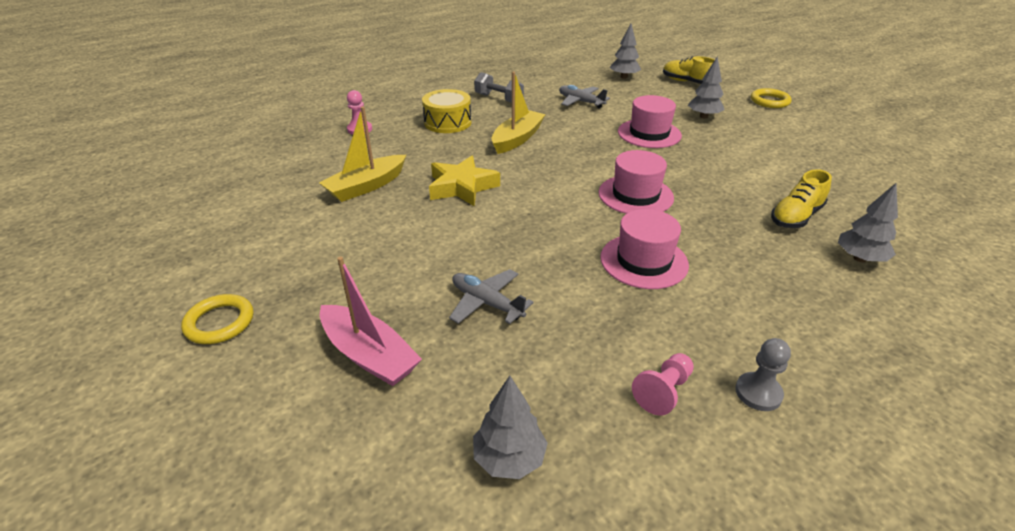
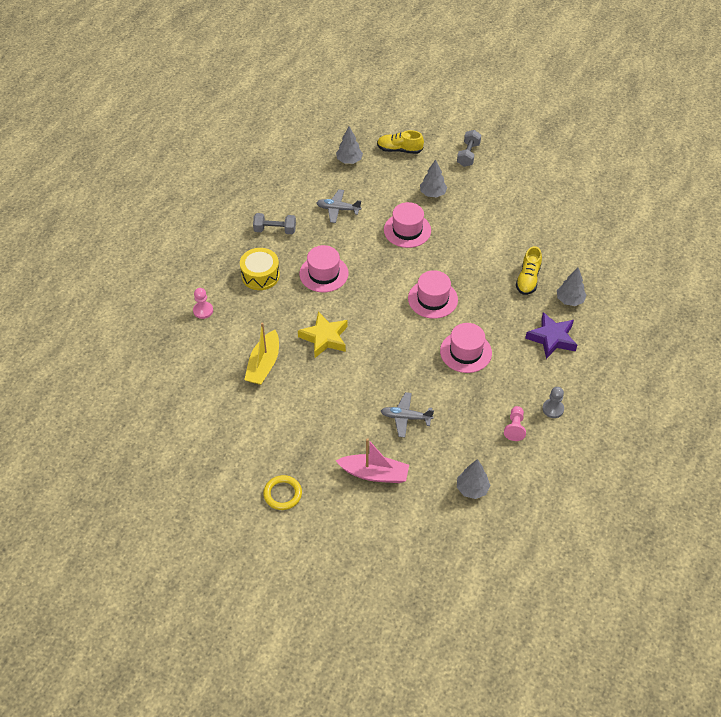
camera: 30 degrees left, 15 degrees up
yellow boat [492,72,546,154] -> pink hat [299,245,348,292]
yellow ring [751,88,792,108] -> grey dumbbell [457,130,481,167]
none -> purple star [525,312,577,359]

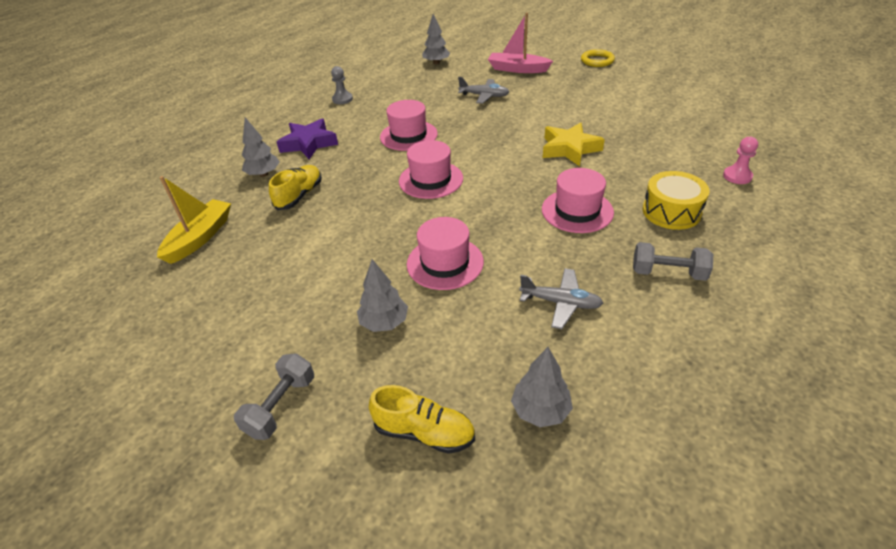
camera: 170 degrees left, 10 degrees down
yellow boat [244,322,279,385] -> yellow boat moved to [157,176,231,264]
pink pawn [504,406,526,441] -> none

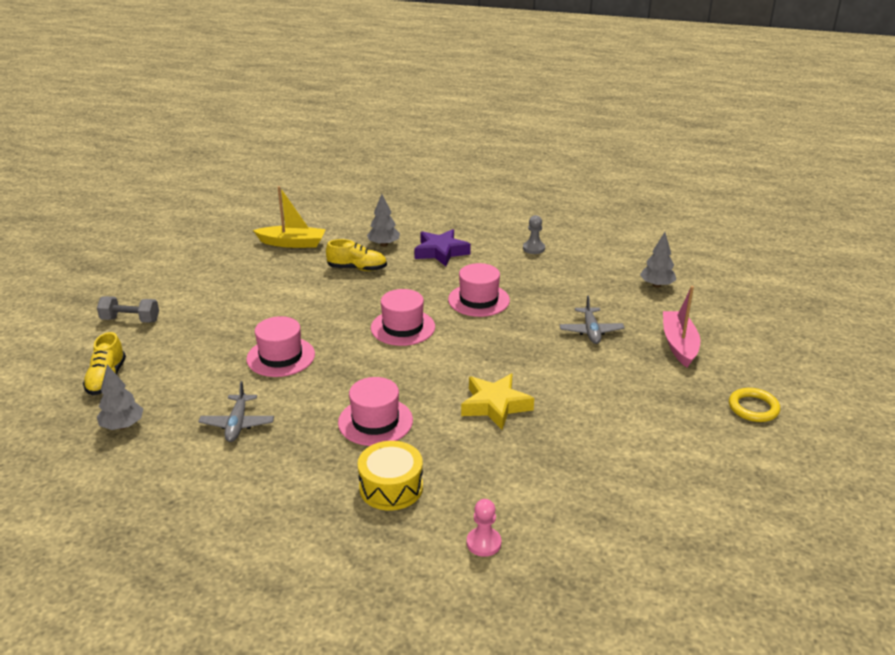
camera: 70 degrees right, 10 degrees down
grey tree [357,259,408,332] -> none
grey dumbbell [633,242,713,281] -> none

